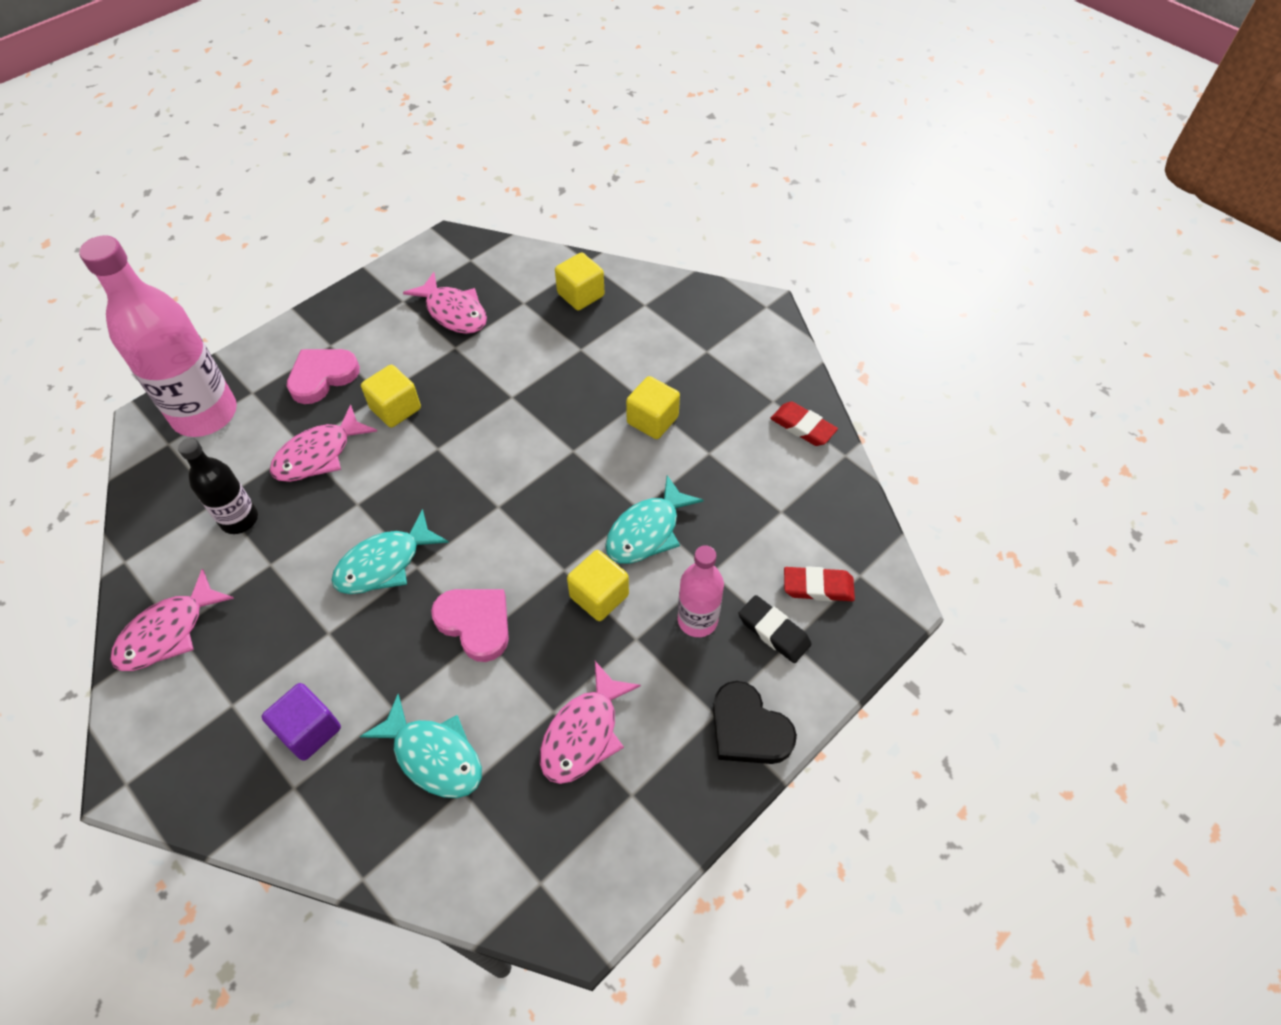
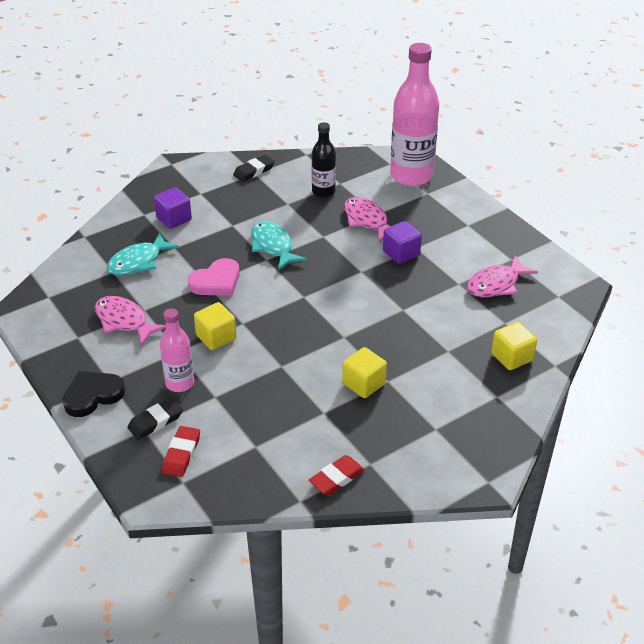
camera: 100 degrees right, 15 degrees down
pink fish [110,569,234,671] -> black eraser [233,155,275,182]
pink heart [287,349,360,404] -> none
yellow cube [361,365,421,428] -> purple cube [383,221,422,264]
turquoise fish [605,475,703,564] -> none

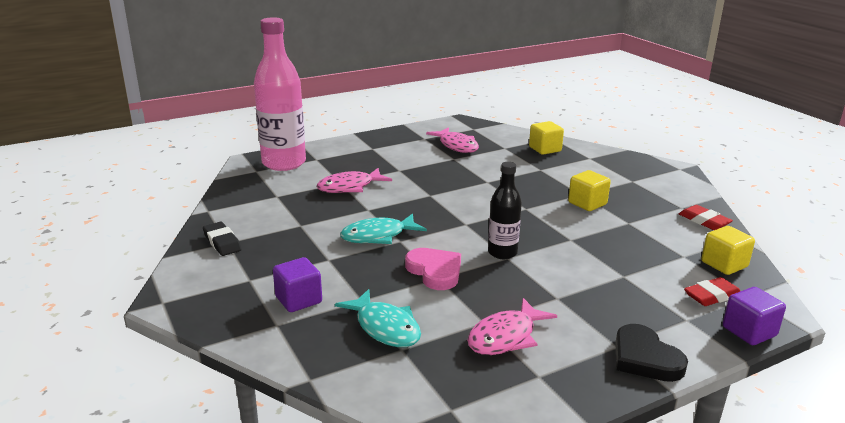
camera: 85 degrees left, 15 degrees down
black eraser [127,398,183,440] -> none
pink bottle [160,308,194,392] -> none
red eraser [162,426,200,477] -> red eraser turned 45 degrees counterclockwise [684,277,740,306]
yellow cube [194,302,237,350] -> yellow cube moved to [701,226,755,275]
black bottle [312,122,336,198] -> black bottle moved to [488,162,522,259]
purple cube [383,221,422,264] -> purple cube moved to [723,287,786,345]

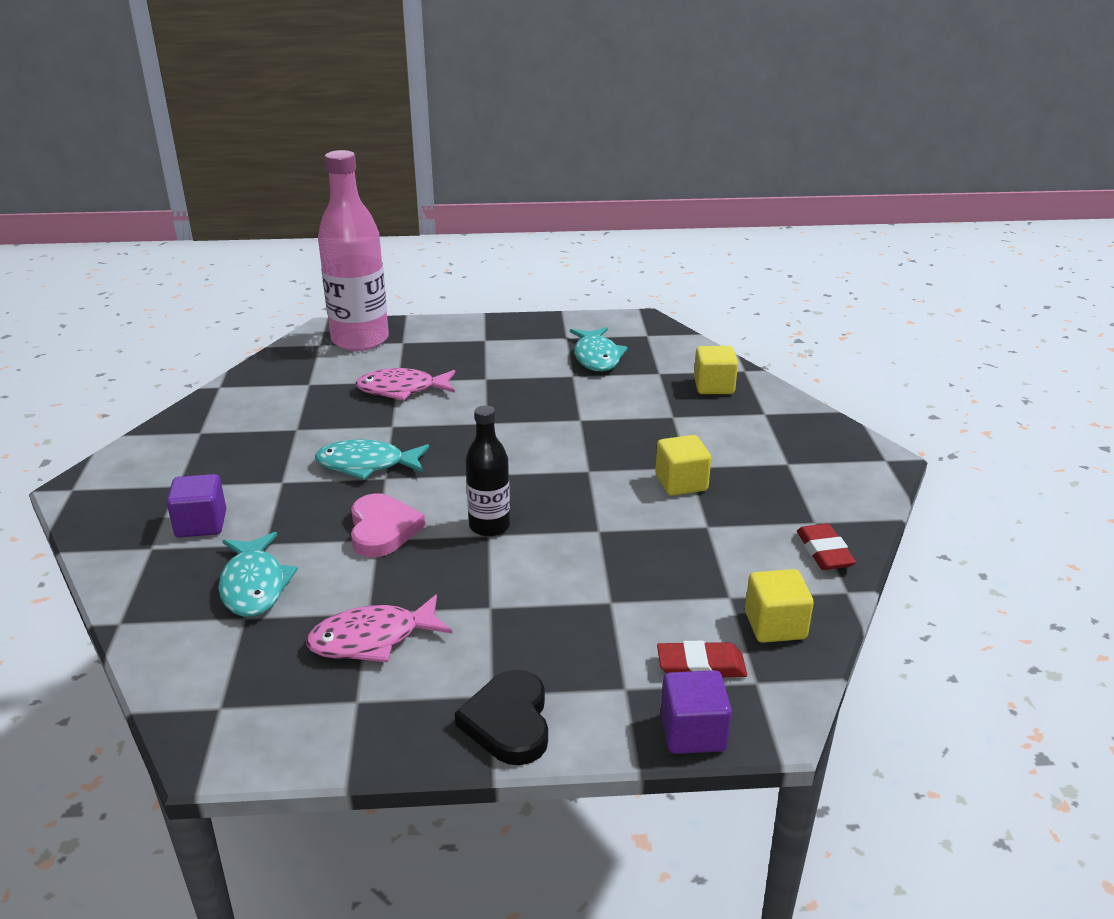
camera: 25 degrees right, 5 degrees up
black eraser [203,222,242,256] -> none
pink fish [426,127,479,153] -> turquoise fish [570,327,628,371]

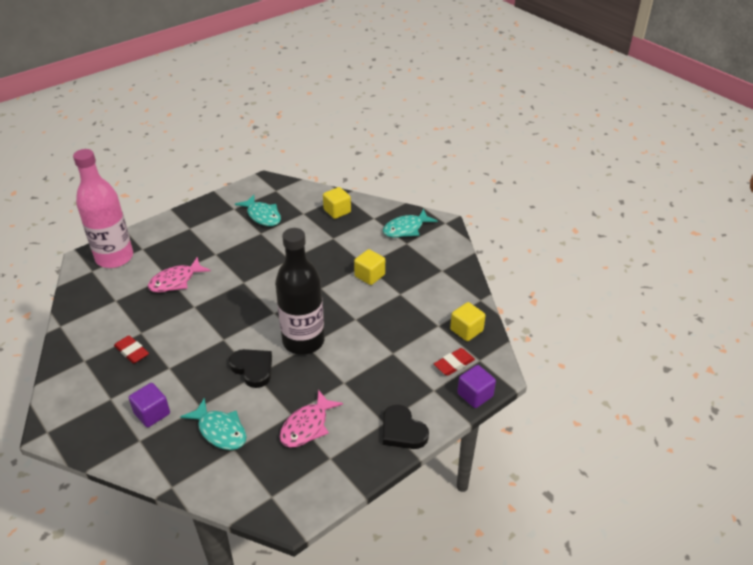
camera: 35 degrees left, 10 degrees up
turquoise fish [315,439,429,480] -> turquoise fish moved to [383,209,438,238]
pink heart [351,493,425,557] -> black heart [229,349,272,388]
black bottle [466,405,510,537] -> black bottle [275,228,325,355], size x1.86
red eraser [797,523,856,570] -> red eraser moved to [114,335,149,364]

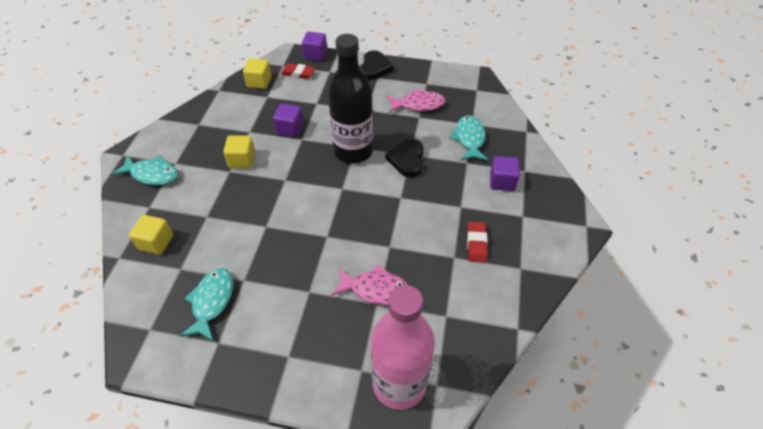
camera: 130 degrees left, 10 degrees up
none -> purple cube [273,104,304,137]

